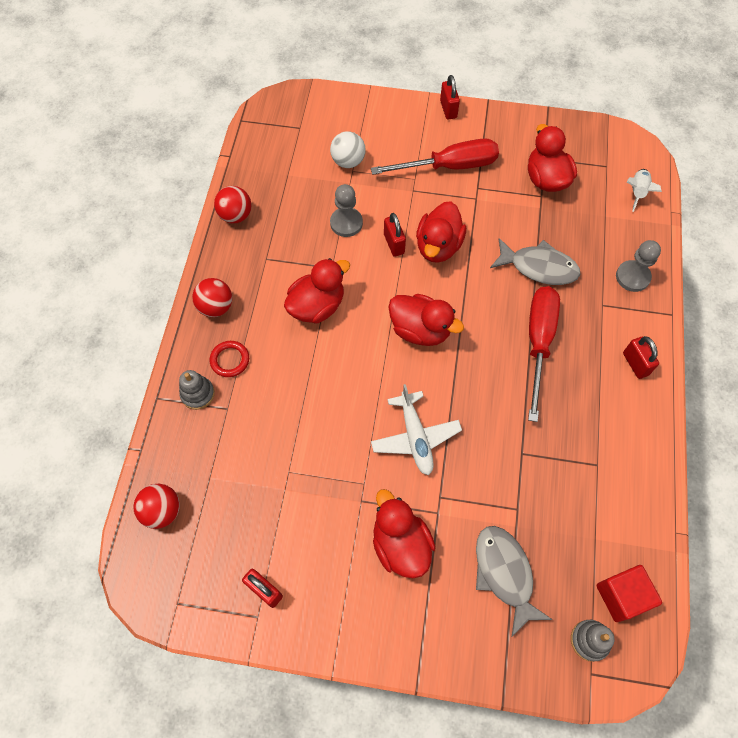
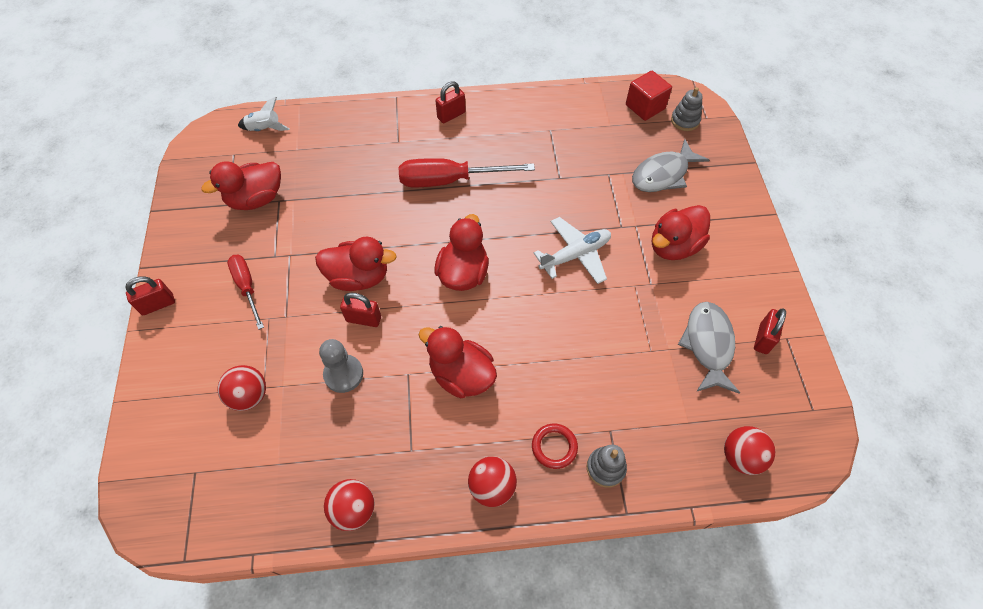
camera: 105 degrees left, 5 degrees down
white ball [330,131,366,168] -> red ball [218,365,266,411]
red screwdriver [371,138,499,175] -> red screwdriver [227,255,264,330], size x0.61
red padlock [384,213,406,257] -> red padlock turned 45 degrees clockwise [340,293,381,327]
grey fish [490,238,580,285] -> grey fish moved to [678,302,740,394]
grey pawn [616,240,661,292] -> none

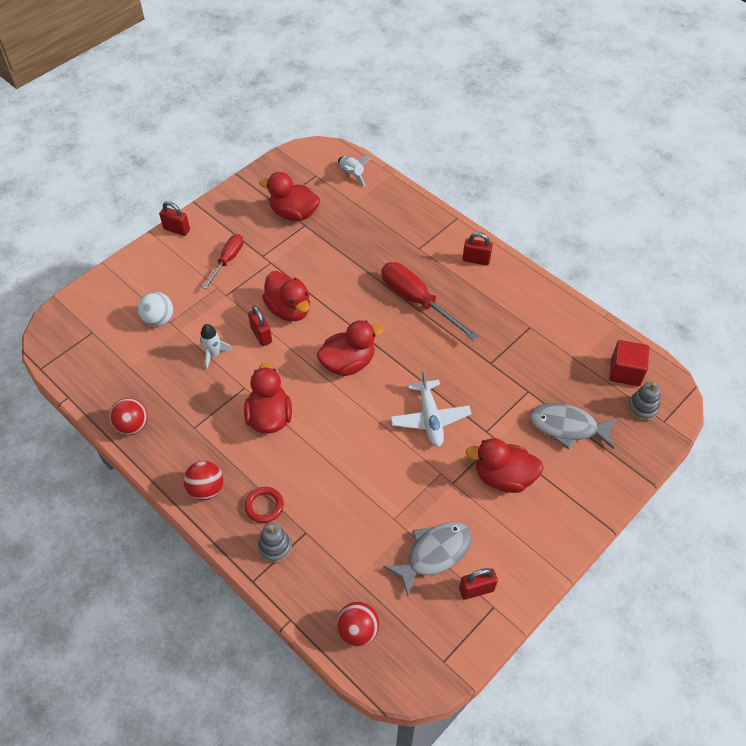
camera: 50 degrees right, 5 degrees down
red ball [218,365,266,411] -> white ball [138,292,173,326]
grey pawn [319,339,363,393] -> white rocket [200,324,233,369]
white plane [534,217,611,284] -> white plane turned 60 degrees clockwise [390,370,472,447]

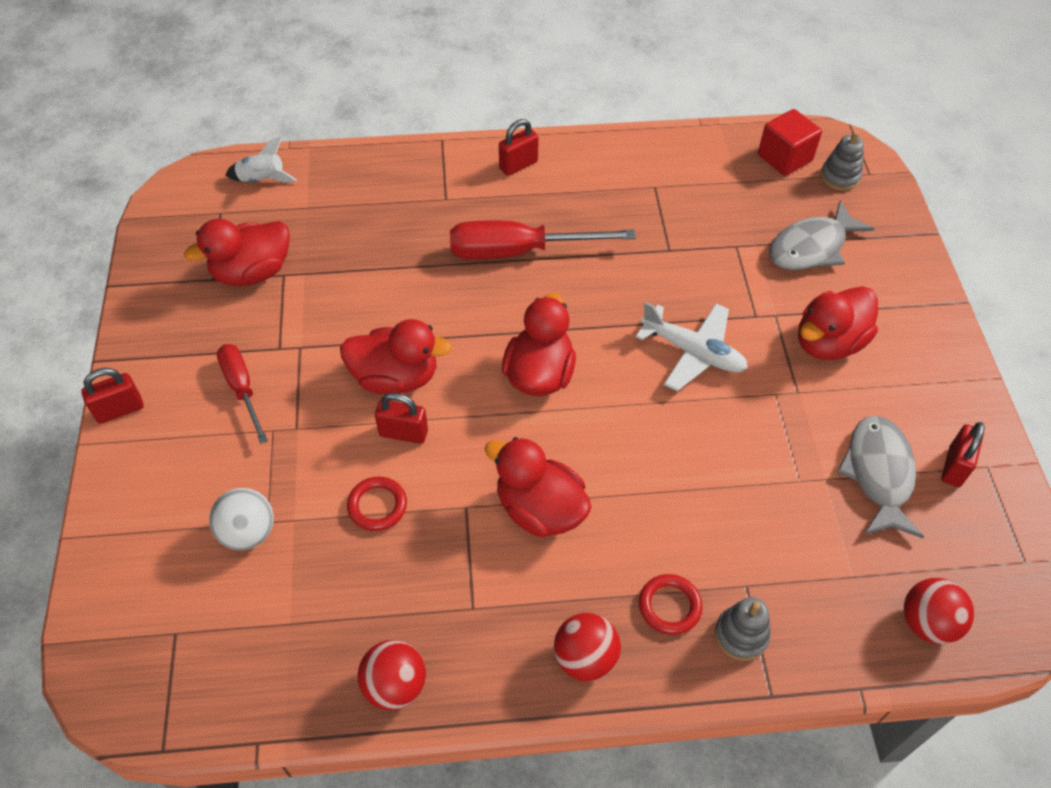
camera: 50 degrees left, 0 degrees up
white rocket [200,324,233,369] -> red ring [347,476,407,531]

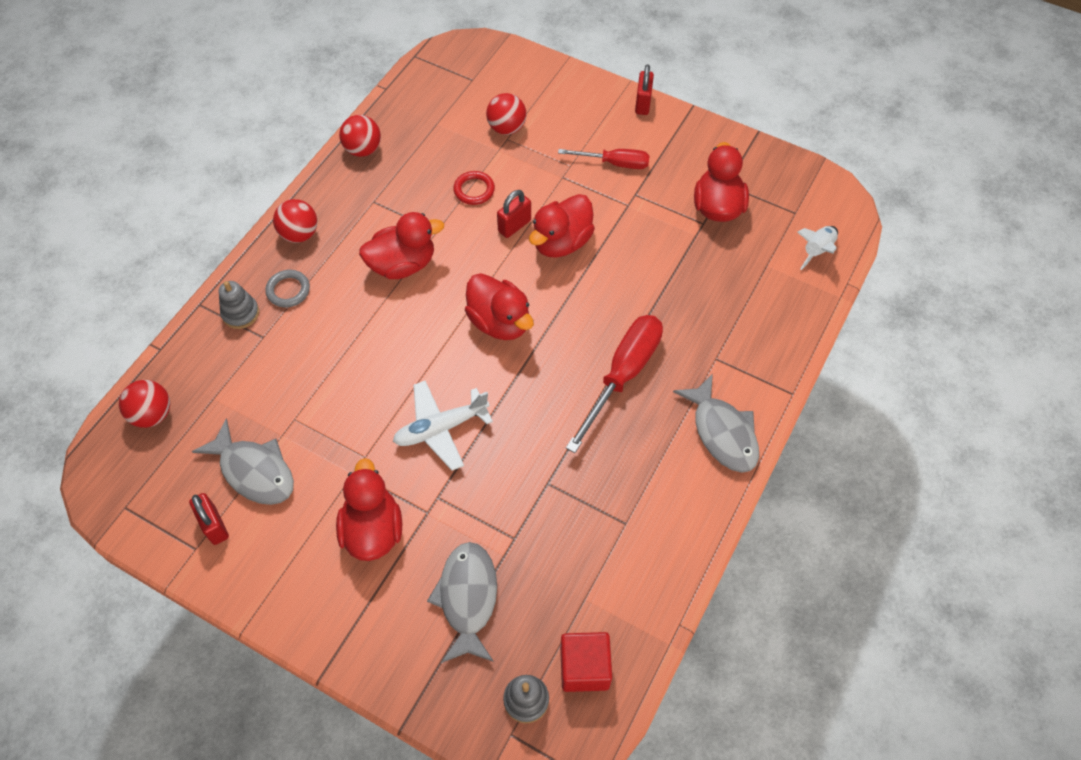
camera: 125 degrees right, 5 degrees up
white ball [209,488,274,550] -> red ball [486,93,527,135]
red padlock [499,119,539,176] -> grey fish [673,374,759,473]
red ring [639,574,703,635] -> grey ring [265,270,310,307]

